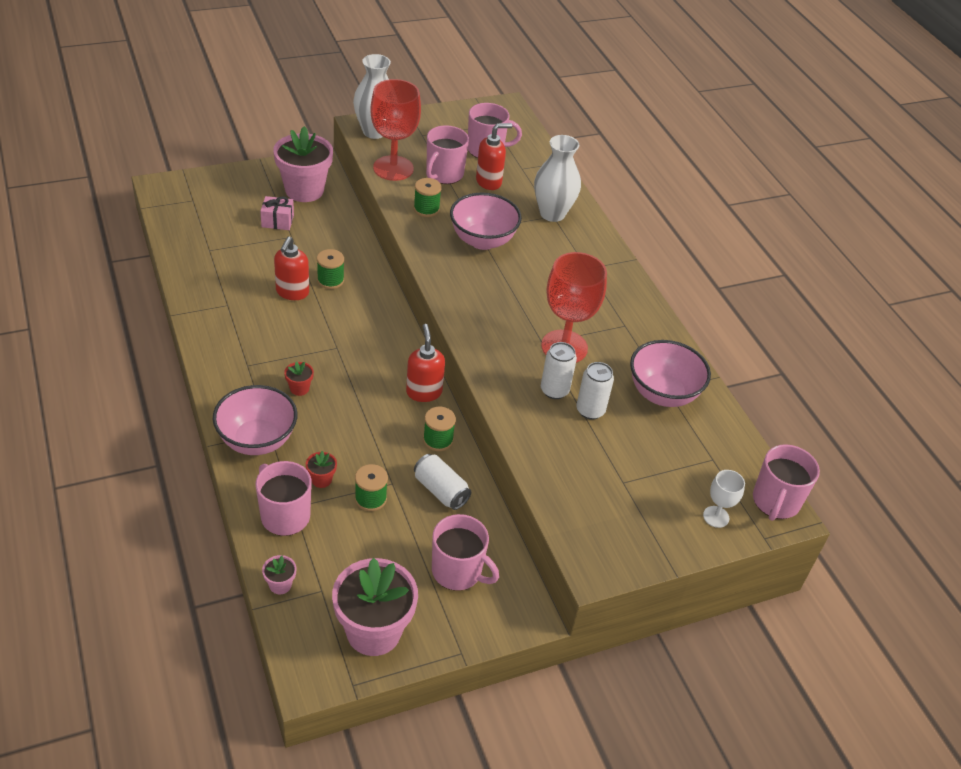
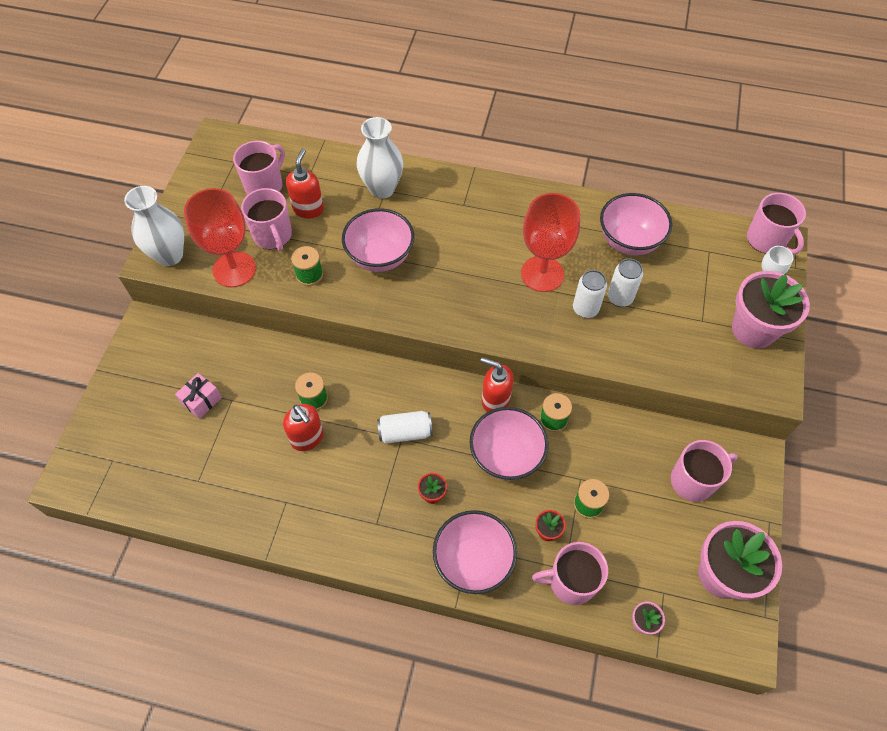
camera: 50 degrees left, 15 degrees up
pink flower pot [273,126,333,202] -> pink flower pot moved to [732,271,810,348]
white can [414,454,471,510] -> white can moved to [377,411,433,444]
none -> pink bowl [470,407,548,481]

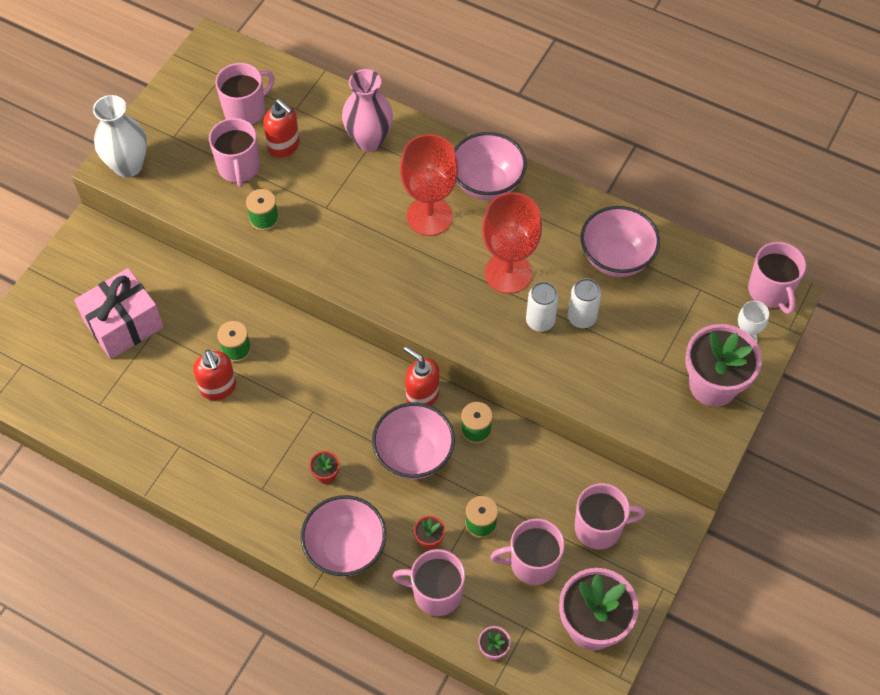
camera: 15 degrees right, 0 degrees up
pink gift [175,373,222,419] -> pink gift [74,268,164,359], size x1.91
red goblet [184,188,256,287] -> red goblet moved to [400,134,458,236]
red soap dispenser [286,148,324,218] -> red soap dispenser turned 105 degrees clockwise [263,99,300,158]
pink bowl [342,208,414,272] -> pink bowl moved to [454,132,527,200]
white vase [357,117,403,199] -> pink vase [342,69,393,152]
white can [377,411,433,444] -> none
none -> pink mug [490,519,565,585]

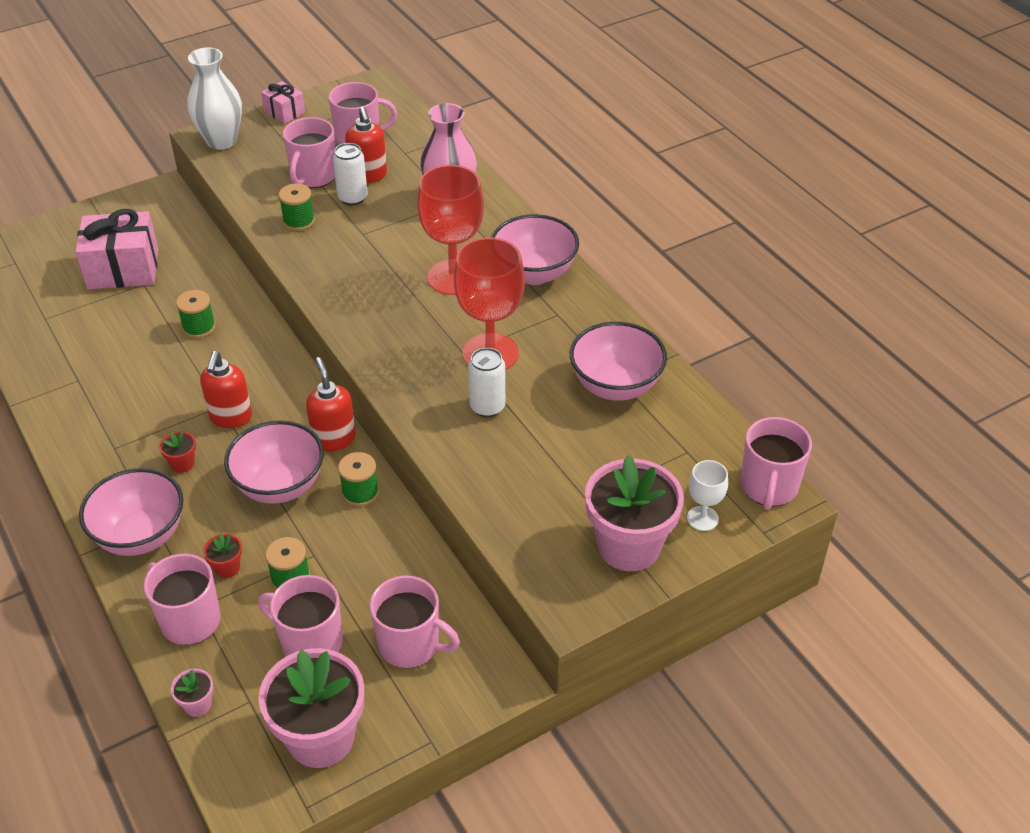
camera: 30 degrees right, 15 degrees down
red soap dispenser [193,350,236,400] -> red soap dispenser moved to [200,351,252,428]
white can [568,278,602,328] -> white can moved to [333,143,368,206]
none -> pink gift [261,81,305,124]

